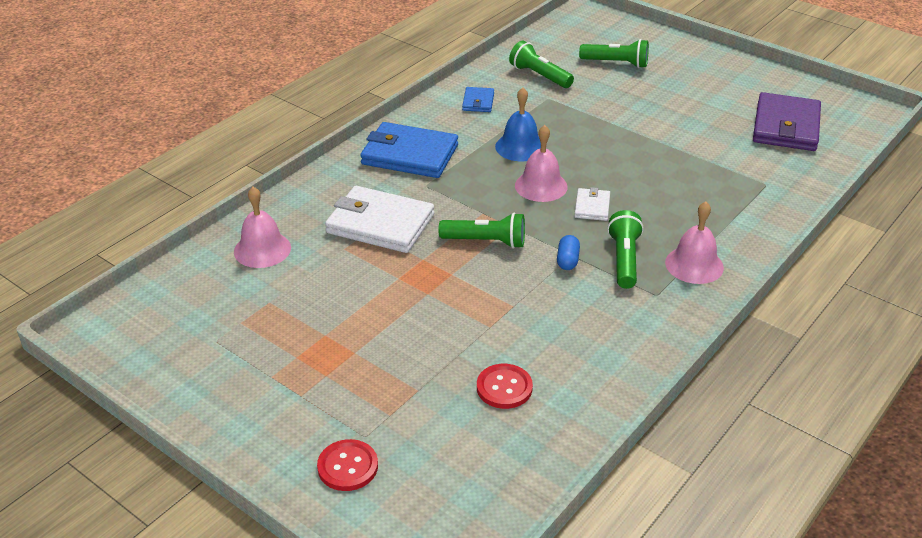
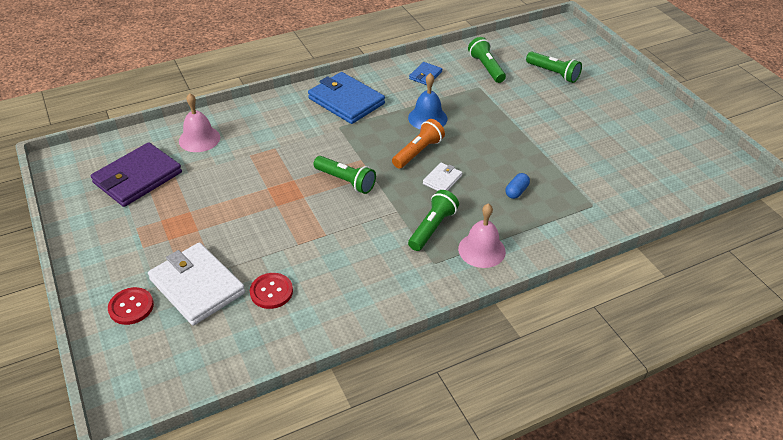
camera: 25 degrees right, 5 degrees up
white wallet [325,186,434,253] -> white wallet moved to [148,242,245,326]
pink bell [515,125,568,202] -> orange flashlight [392,119,445,169]
blue capsule [557,235,580,270] -> blue capsule moved to [506,173,530,199]
purple wallet [753,92,821,151] -> purple wallet moved to [91,142,182,207]

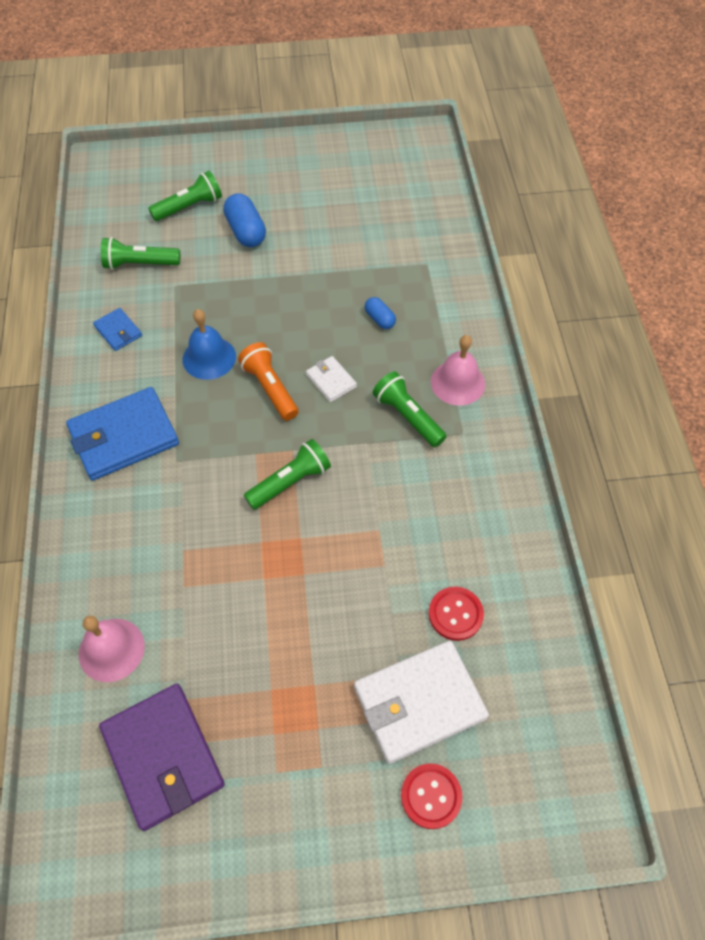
camera: 70 degrees left, 15 degrees up
none -> blue capsule [223,193,266,247]

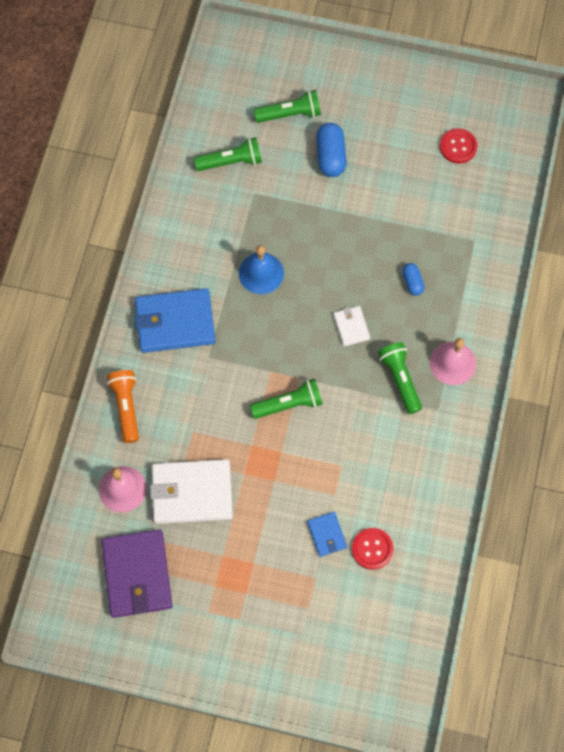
camera: 20 degrees right, 10 degrees up
blue wallet [93,308,142,351] -> blue wallet moved to [307,512,347,557]
green flashlight [101,237,180,270] -> green flashlight turned 150 degrees clockwise [194,137,262,171]
orange flashlight [238,342,299,421] -> orange flashlight moved to [107,370,139,443]
white wallet [354,641,489,764] -> white wallet moved to [150,459,233,524]
red button [401,763,462,829] -> red button moved to [440,128,477,164]

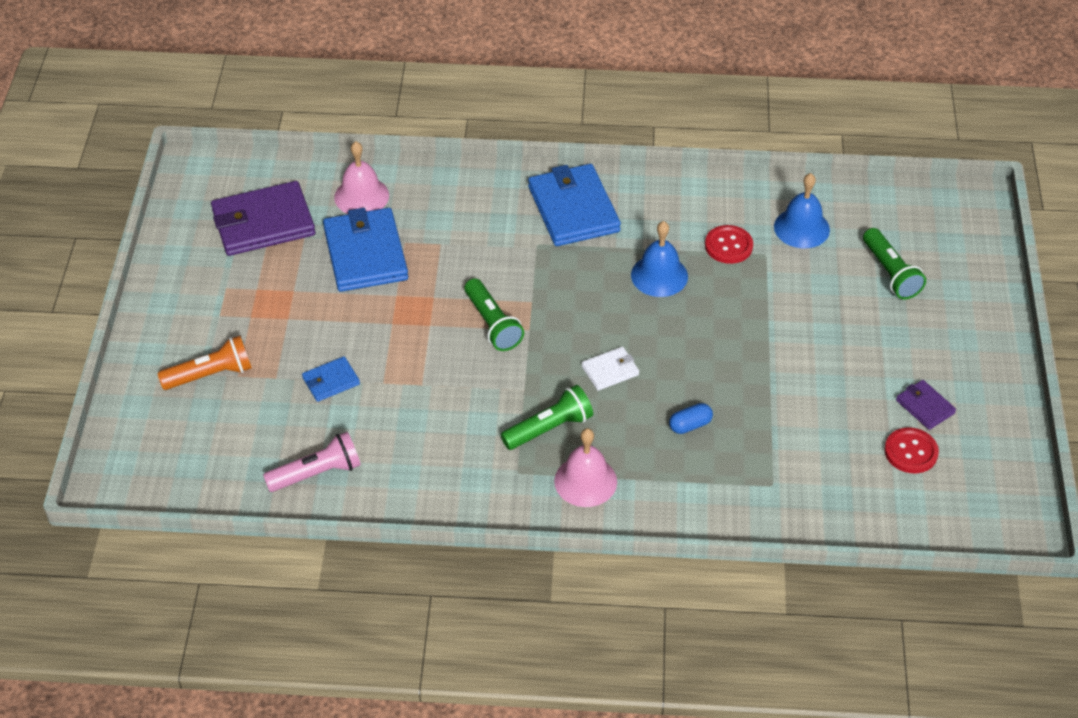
camera: 80 degrees right, 20 degrees down
orange flashlight [107,370,139,443] -> orange flashlight moved to [157,336,252,390]
white wallet [150,459,233,524] -> blue wallet [323,208,408,292]
green flashlight [194,137,262,171] -> blue bell [774,173,830,248]
blue capsule [316,123,347,177] -> none
red button [352,528,393,570] -> red button moved to [705,225,753,264]
none -> pink flashlight [263,432,361,492]
none -> purple wallet [896,380,956,430]

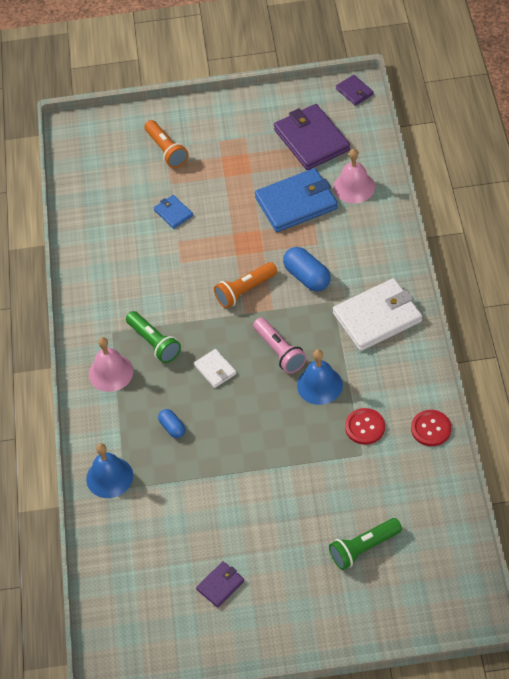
camera: 85 degrees right, 5 degrees up
pink flashlight [263,432,361,492] -> pink flashlight moved to [253,317,307,373]
green flashlight [464,278,524,351] -> orange flashlight [214,262,277,308]
blue wallet [528,164,621,246] -> white wallet [333,278,422,351]
blue bell [774,173,830,248] -> blue bell moved to [86,443,133,498]
red button [884,428,939,473] -> red button moved to [411,410,451,446]
none -> blue capsule [283,247,331,291]
none -> purple wallet [336,75,374,106]

